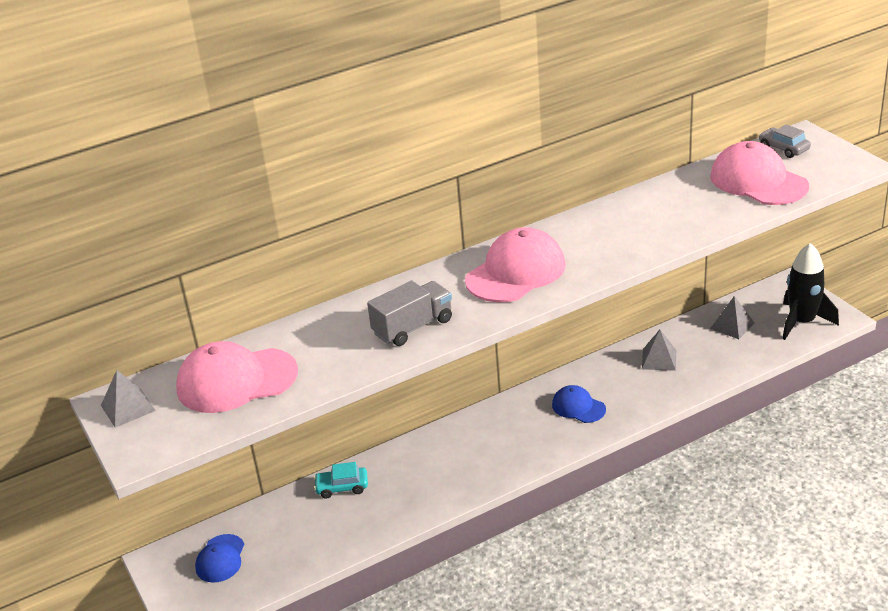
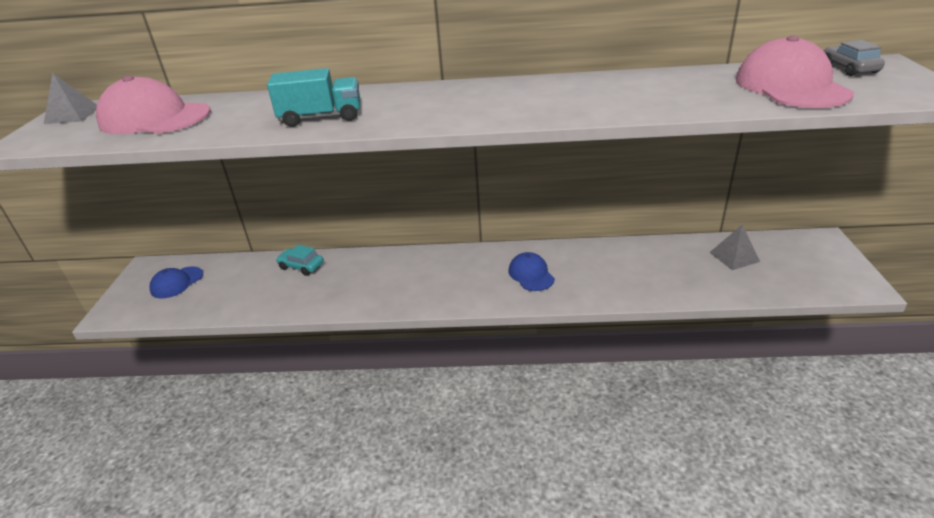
camera: 30 degrees right, 0 degrees up
grey truck [367,281,452,346] -> turquoise truck [267,68,360,127]
pink cap [465,227,565,302] -> none
grey pyramid [642,330,676,371] -> none
black rocket [782,243,839,340] -> none

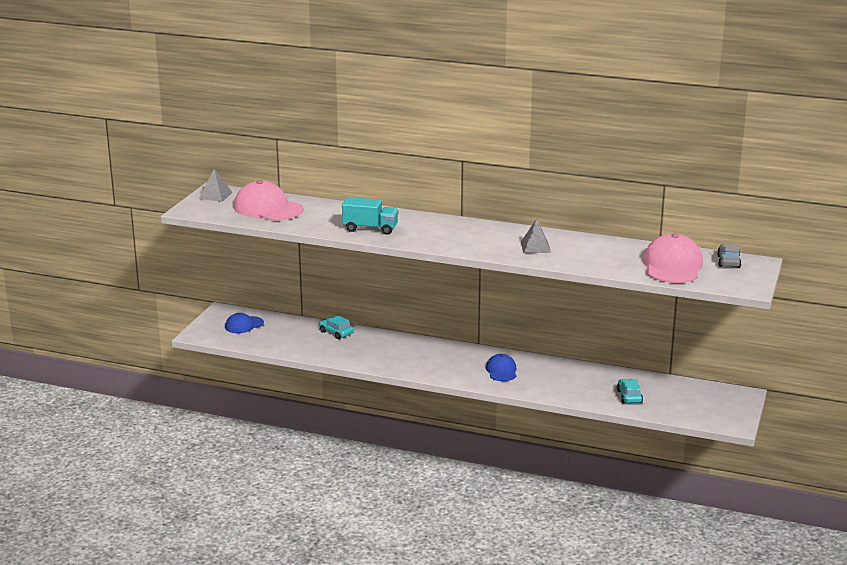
camera: 15 degrees right, 10 degrees down
grey pyramid [709,225,760,270] -> grey pyramid moved to [521,219,551,253]
none -> turquoise car [617,379,643,404]

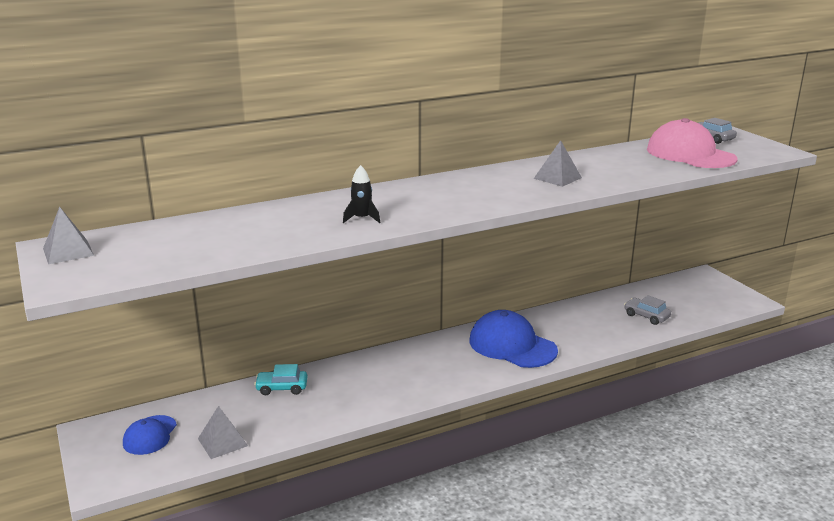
camera: 45 degrees left, 0 degrees up
pink cap [234,180,303,220] -> none
turquoise truck [342,197,398,235] -> black rocket [343,165,380,223]
blue cap [486,354,516,381] -> blue cap [469,310,558,368], size x1.78
turquoise car [617,379,643,404] -> grey car [624,295,671,325]
none -> grey pyramid [198,406,248,459]

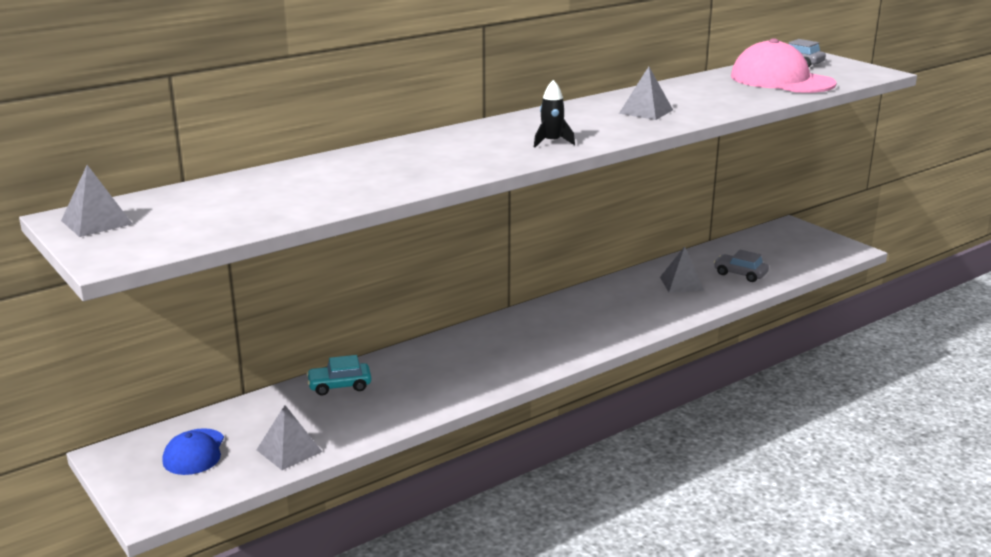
camera: 10 degrees left, 0 degrees up
black rocket [343,165,380,223] -> black rocket moved to [534,80,575,148]
blue cap [469,310,558,368] -> none
none -> grey pyramid [660,247,704,293]

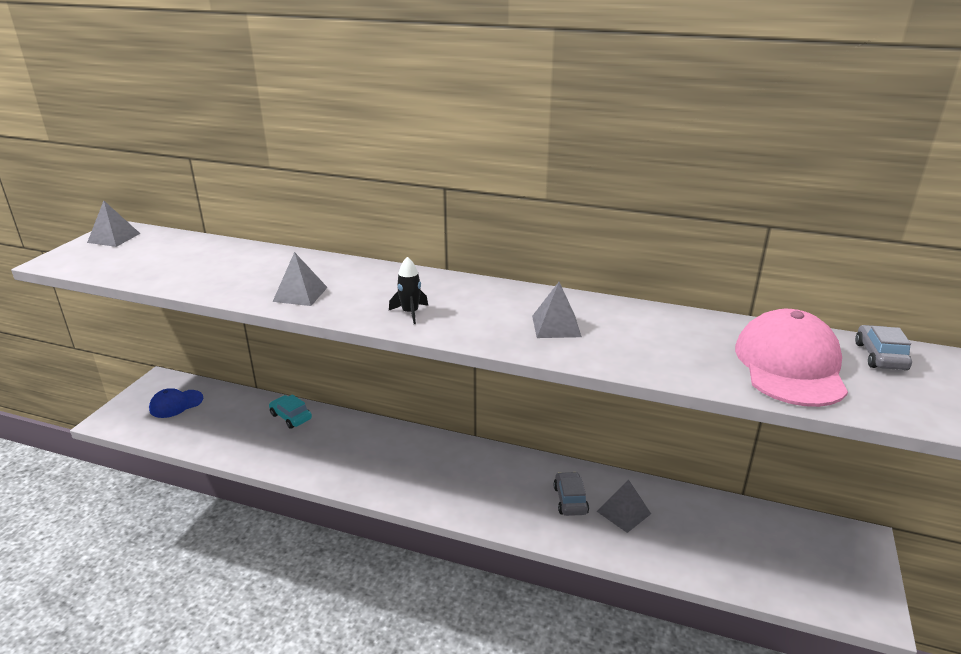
camera: 55 degrees right, 5 degrees up
grey pyramid [257,405,322,470] -> grey pyramid moved to [273,252,328,306]
grey car [714,250,769,282] -> grey car moved to [553,472,589,516]

